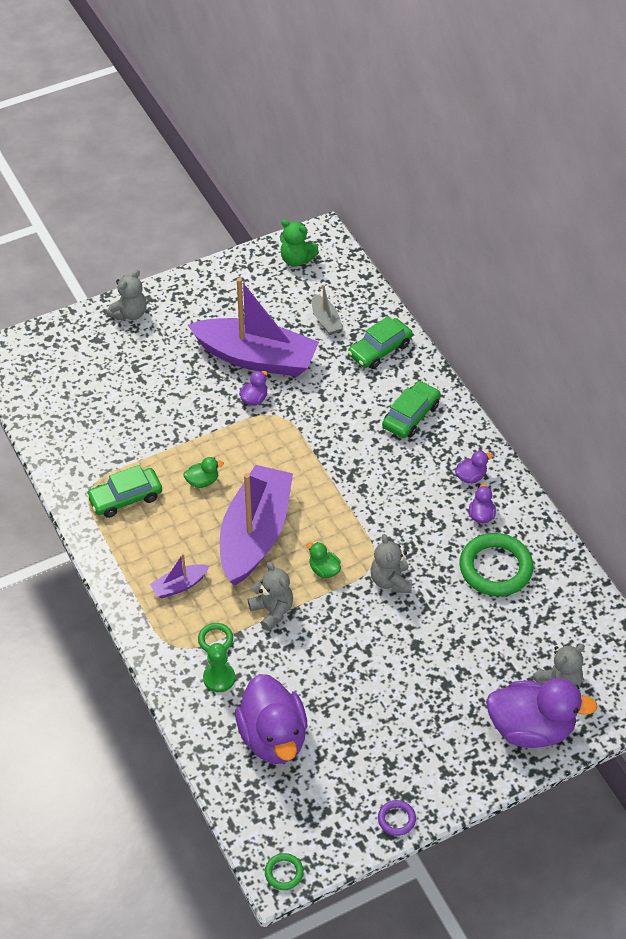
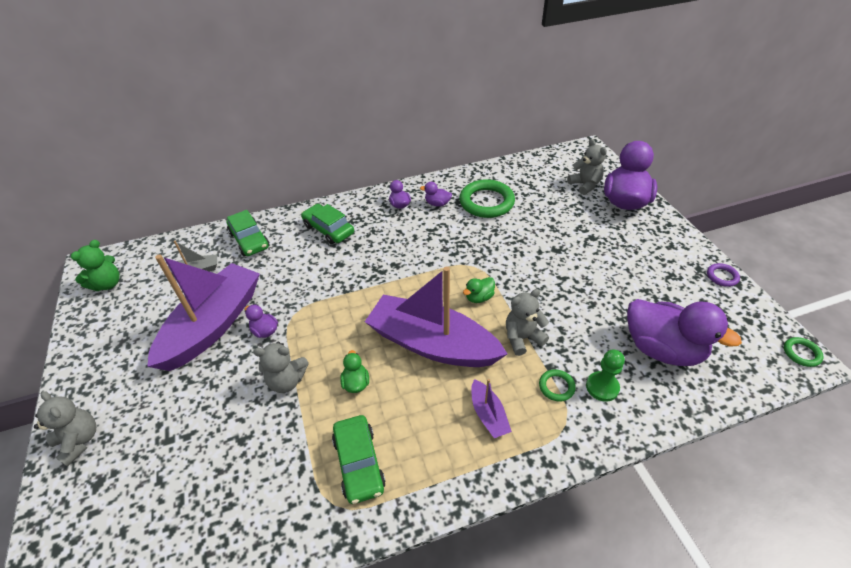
camera: 80 degrees left, 5 degrees down
purple duck [235,674,307,764] -> purple duck turned 45 degrees clockwise [627,299,742,366]
grey teddy bear [370,534,412,593] -> grey teddy bear moved to [253,342,309,393]

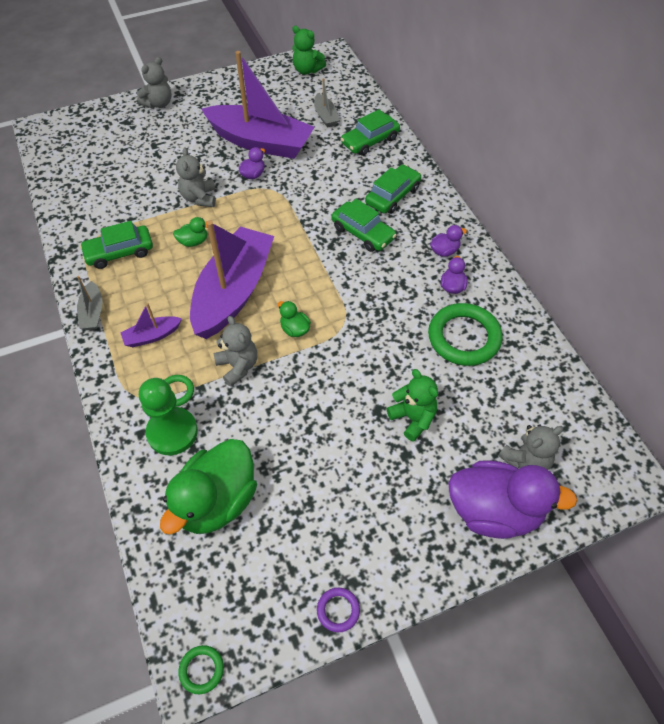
camera: 85 degrees right, 10 degrees up
green pawn [586,350,625,402] -> green pawn [139,378,198,455], size x1.52
purple duck [627,299,742,366] -> green duck [160,439,257,535]
none -> grey boat [77,276,103,330]
none -> green car [331,199,397,252]
none -> green teddy bear [387,369,438,442]

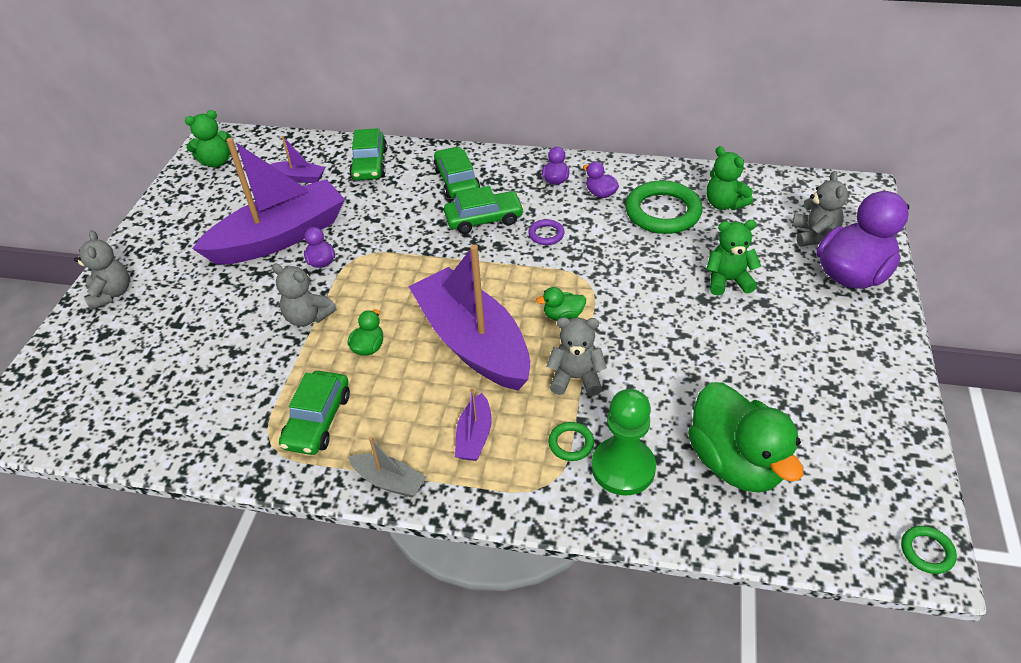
camera: 55 degrees left, 10 degrees down
grey boat [314,78,339,128] -> purple boat [270,136,325,183]
purple ring [317,588,360,632] -> purple ring moved to [528,219,564,245]
none -> green teddy bear [706,146,753,210]

